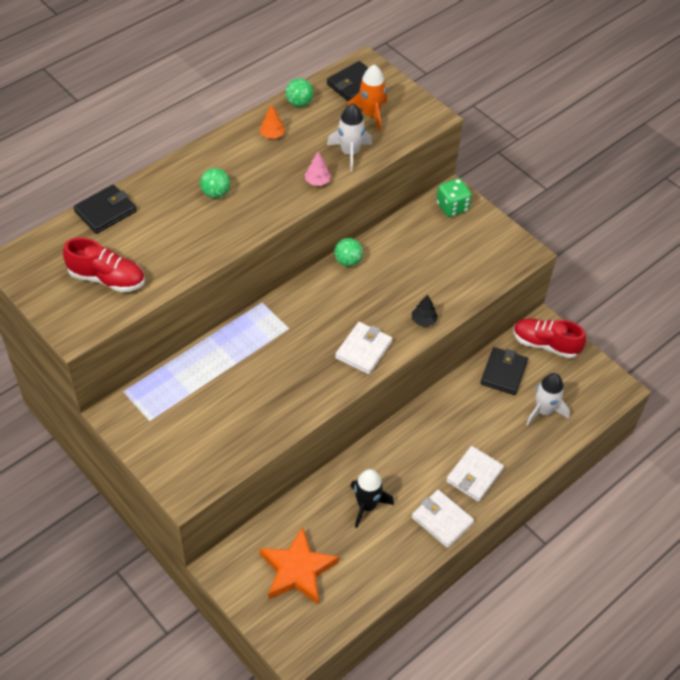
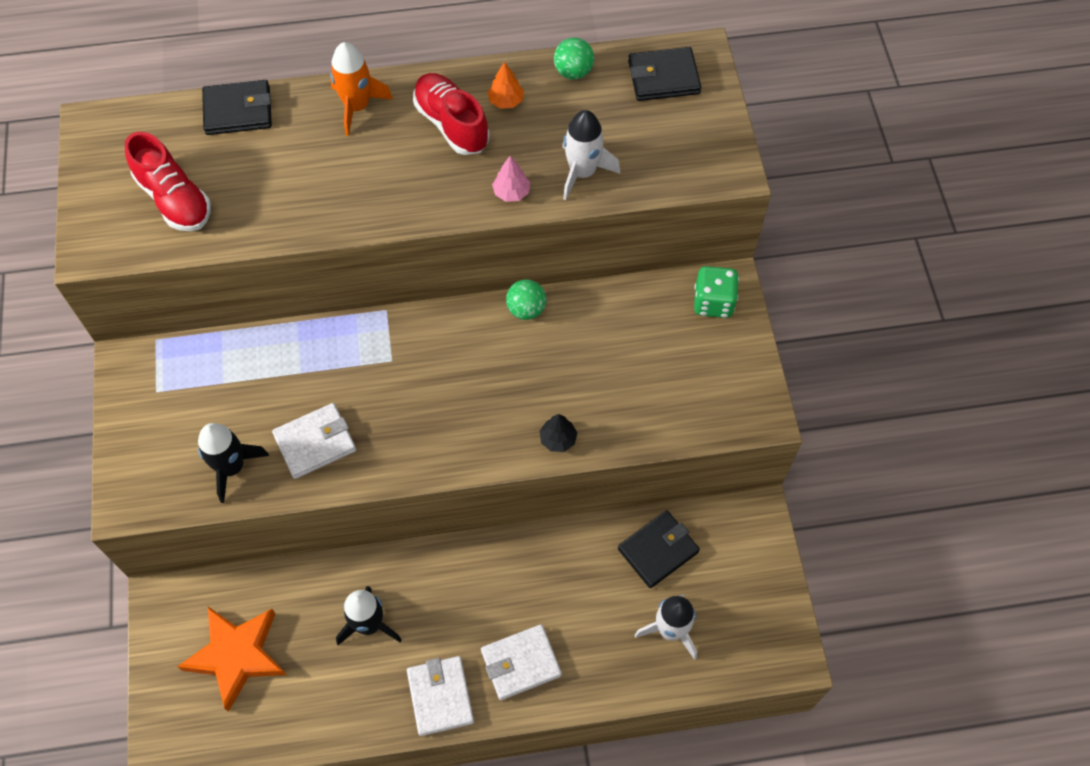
camera: 35 degrees right, 10 degrees up
green ball [200,168,230,198] -> none
white wallet [335,322,393,375] -> white wallet moved to [272,403,356,479]
orange rocket [347,65,387,132] -> orange rocket moved to [330,42,393,136]
red shoe [513,318,586,358] -> red shoe moved to [413,73,489,155]
none -> black rocket [198,423,269,503]

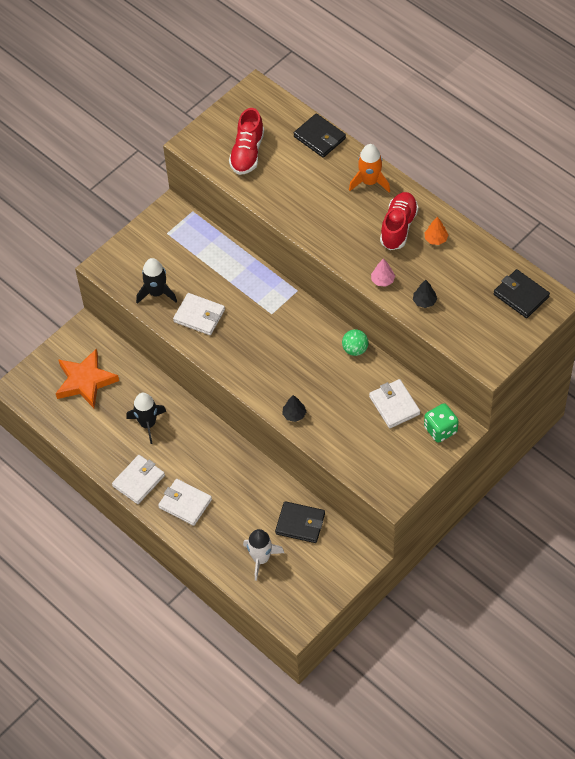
camera: 55 degrees right, 5 degrees down
green ball [554,38,594,80] -> none
white rocket [562,110,620,200] -> black tree [413,280,437,308]
none -> white wallet [369,379,420,428]

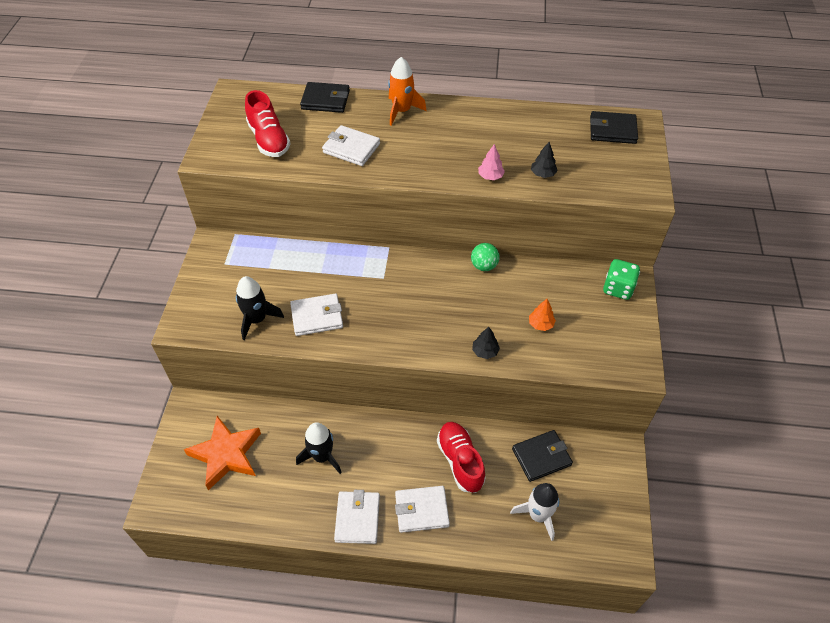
camera: 40 degrees left, 5 degrees down
white wallet [369,379,420,428] -> white wallet moved to [322,125,380,166]
red shoe [380,192,419,250] -> red shoe moved to [437,422,486,493]
orange tree [425,217,448,245] -> orange tree moved to [529,299,556,331]

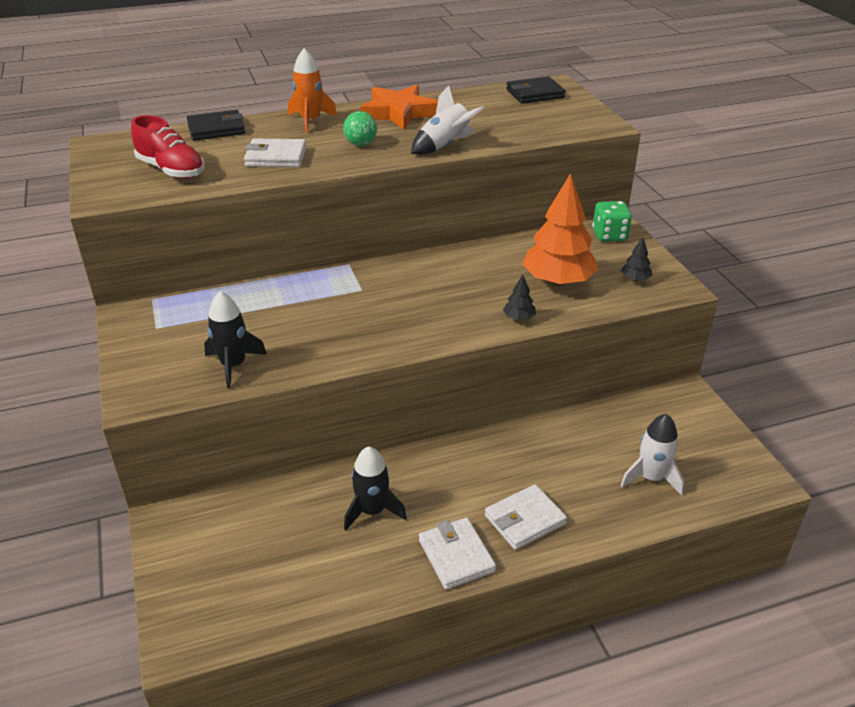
camera: 25 degrees left, 15 degrees down
orange star [184,416,261,490] -> orange star moved to [360,85,438,130]
white wallet [290,294,343,336] -> none
red shoe [437,422,486,493] -> none
green ball [471,243,500,271] -> green ball moved to [343,111,377,146]
pink tree [478,144,505,180] -> white rocket [411,86,484,155]
black wallet [512,430,573,482] -> none
orange tree [529,299,556,331] -> orange tree [522,173,598,286], size x2.39
black tree [531,142,558,178] -> black tree moved to [621,237,652,281]

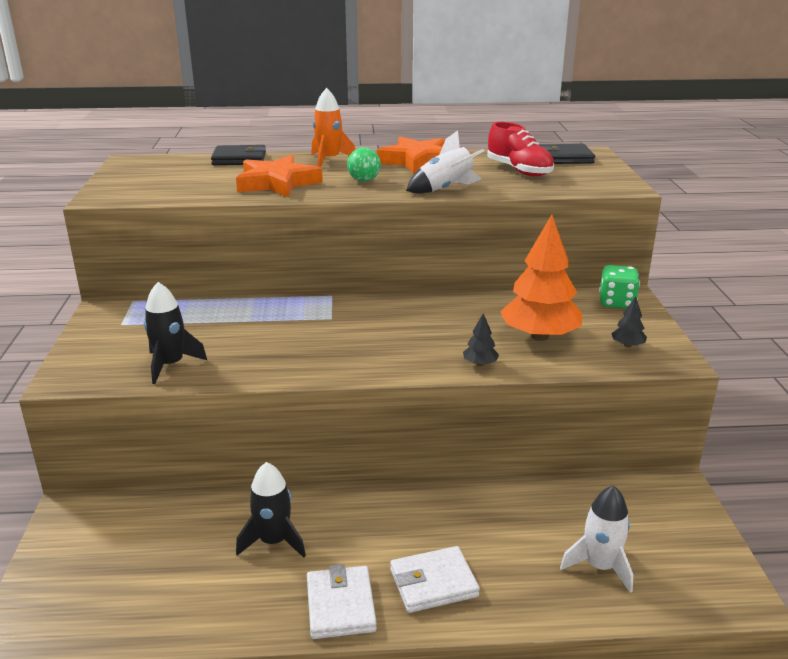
camera: 15 degrees right, 10 degrees down
red shoe [131,115,205,179] -> red shoe moved to [487,122,554,176]
white wallet [244,139,307,167] -> orange star [236,155,323,197]

